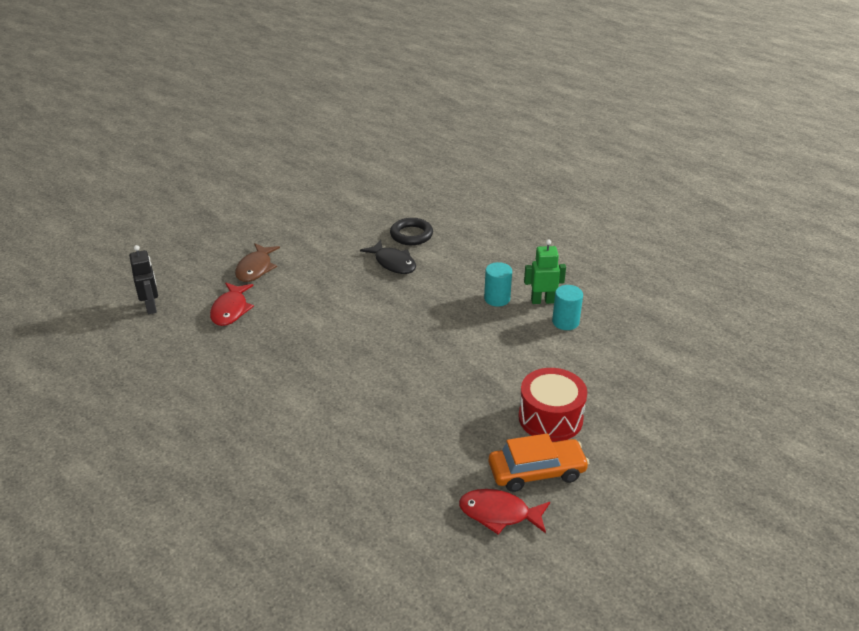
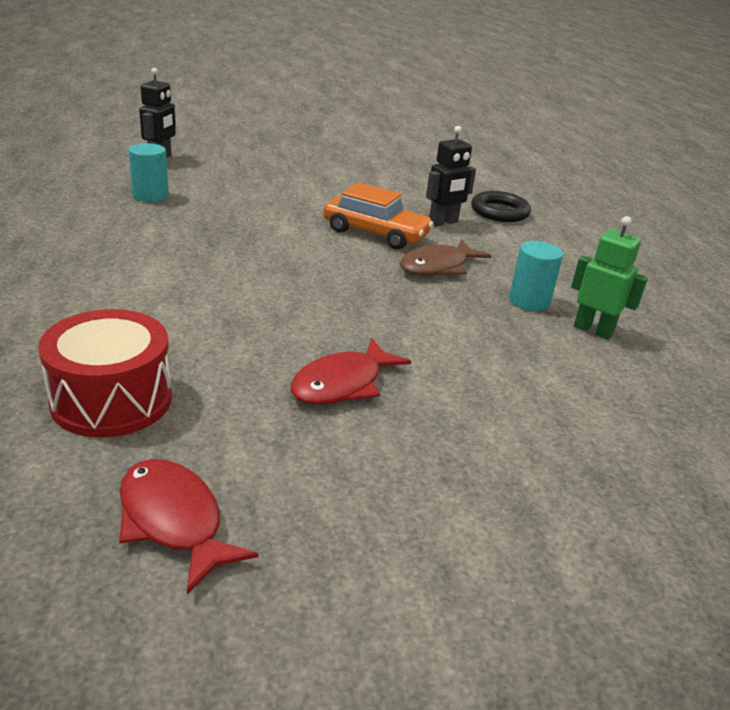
camera: 35 degrees right, 5 degrees down
red fish [210,283,254,326] -> red fish moved to [290,338,411,405]
brown fish [235,243,280,282] -> brown fish moved to [400,240,491,276]
black fish [360,240,416,274] -> black robot [426,126,476,227]
orange car [489,433,589,492] -> orange car moved to [323,182,434,249]
red drum [519,368,587,442] -> red drum moved to [38,309,172,438]
turquoise cylinder [552,285,583,330] -> turquoise cylinder moved to [128,143,169,202]

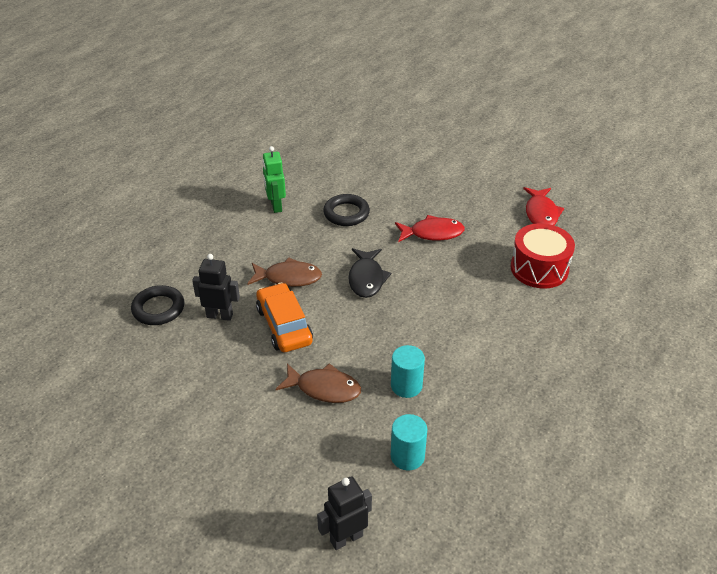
camera: 135 degrees left, 10 degrees up
turquoise cylinder [509,241,563,311] -> turquoise cylinder moved to [391,345,425,398]
none -> brown fish [276,363,361,403]
none -> black ring [323,194,370,226]
none -> black fish [348,248,391,298]

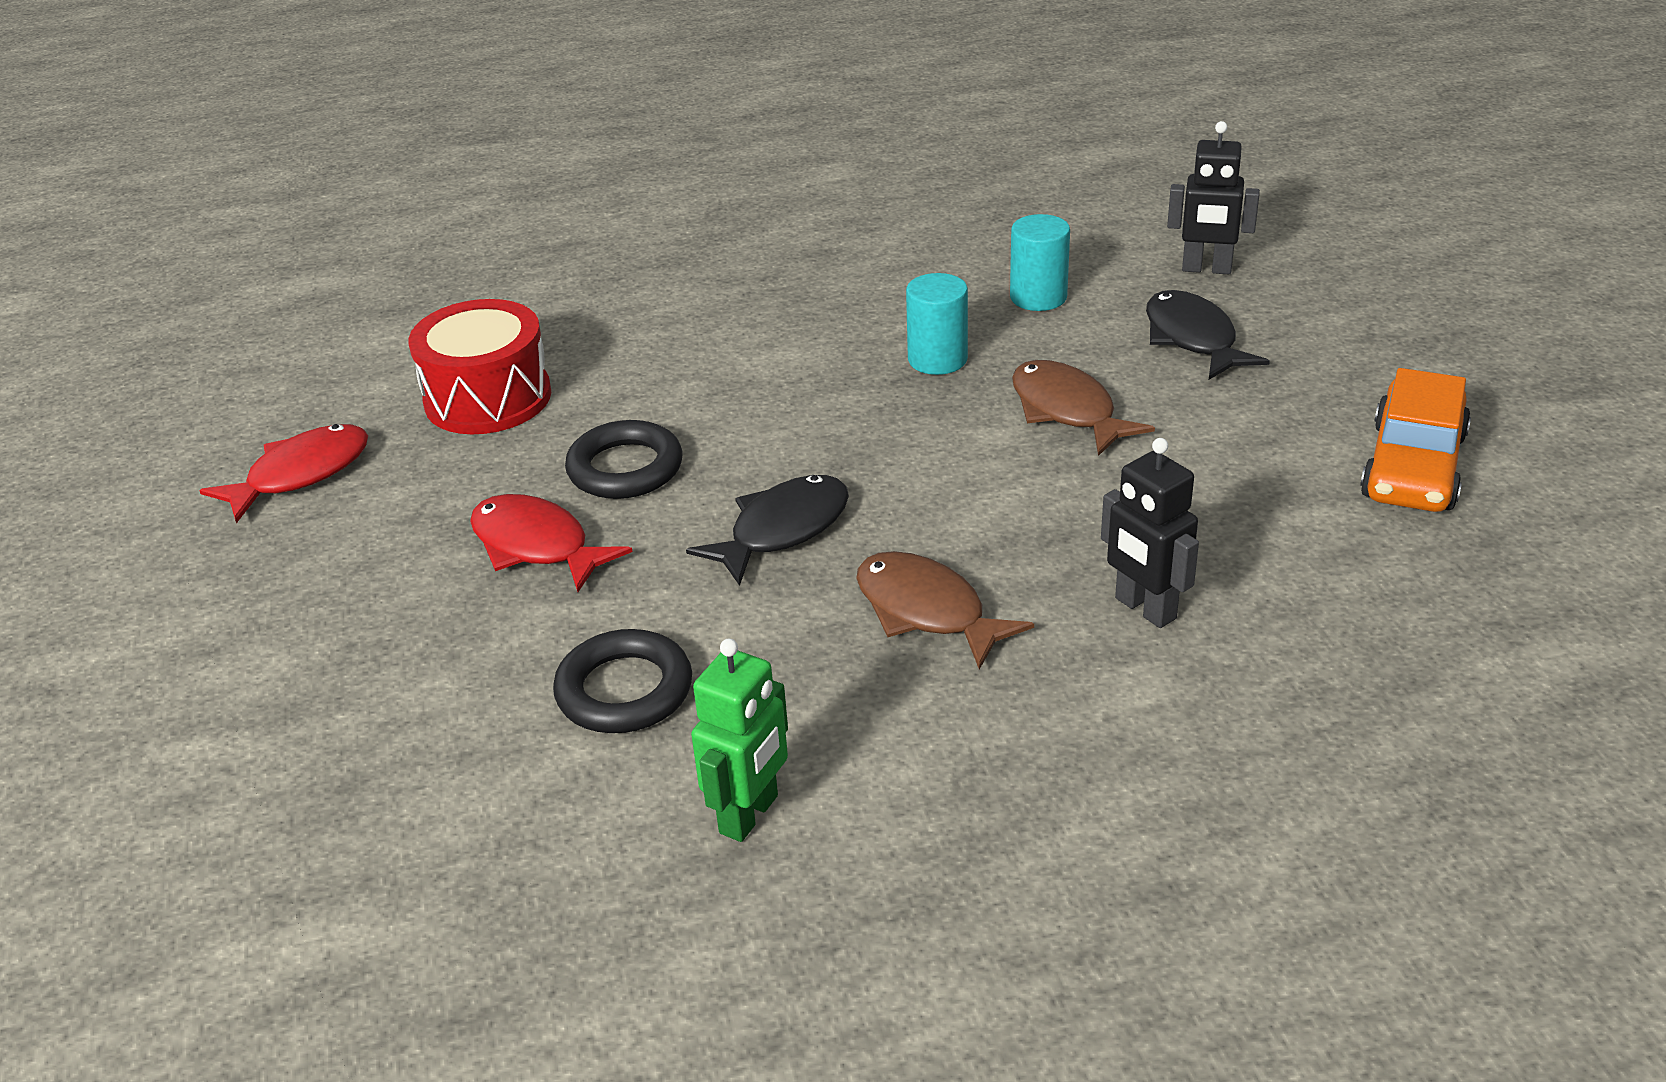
camera: 135 degrees left, 5 degrees down
black ring [131,285,185,325] -> black ring moved to [565,420,683,499]
orange car [256,283,313,352] -> orange car moved to [1360,368,1471,512]
none -> black fish [1146,290,1270,380]

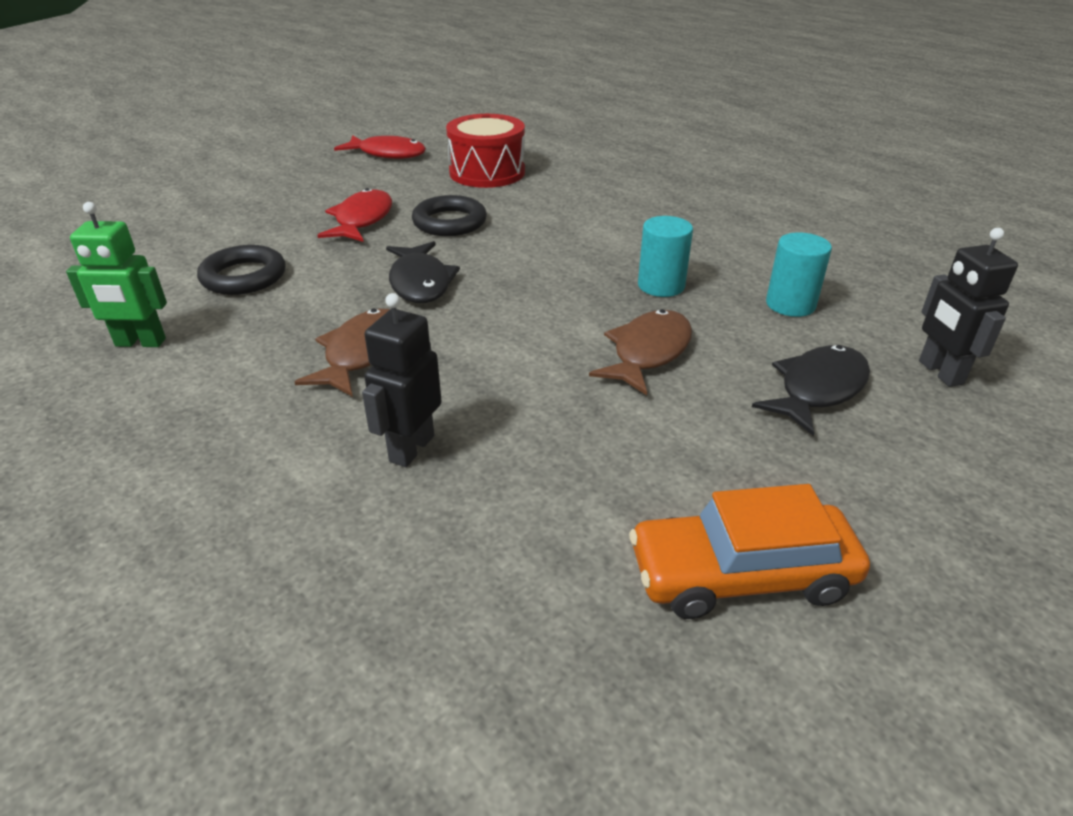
camera: 60 degrees right, 0 degrees up
black fish [686,475,849,586] -> black fish turned 60 degrees clockwise [386,241,460,303]

